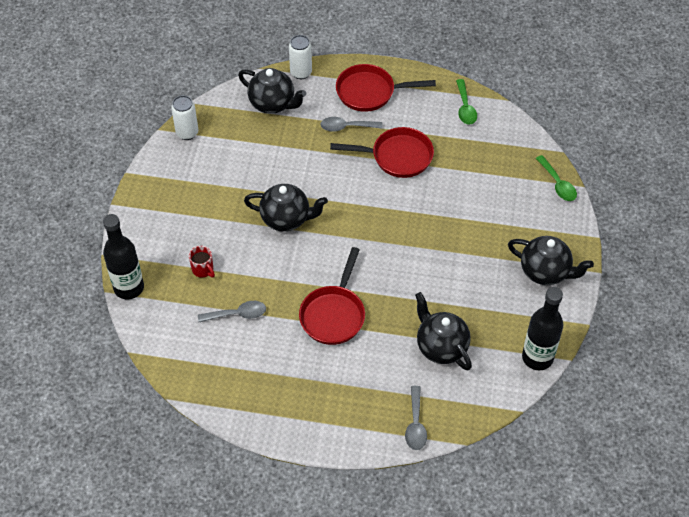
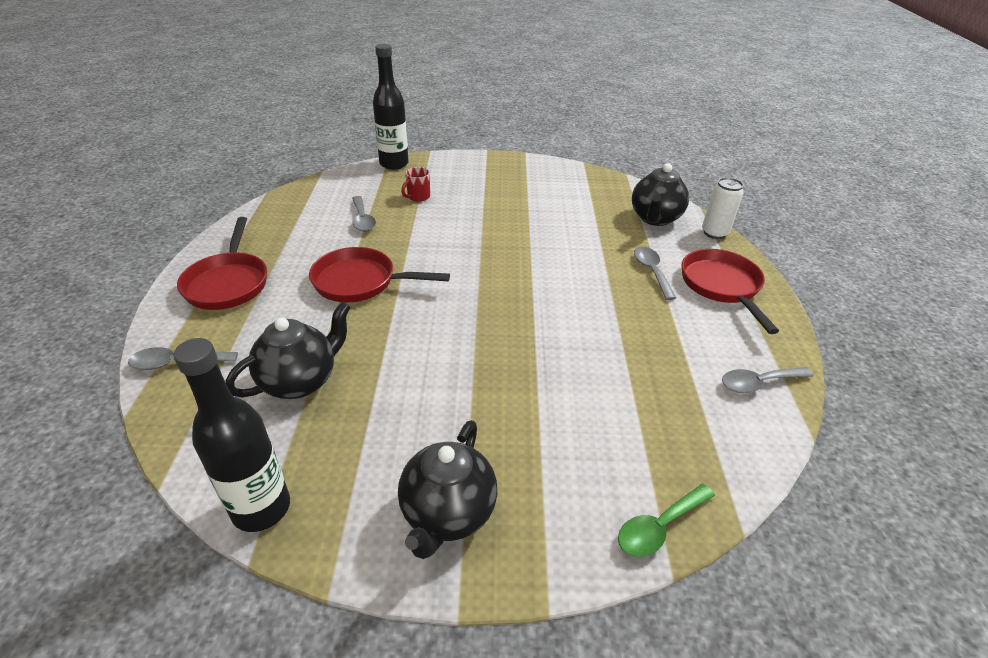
camera: 80 degrees right, 15 degrees down
white can [171,95,198,140] -> none
black teapot [244,184,328,232] -> none
red pan [330,127,434,178] -> red pan moved to [177,217,267,310]
green spoon [456,79,477,125] -> grey spoon [722,367,814,393]

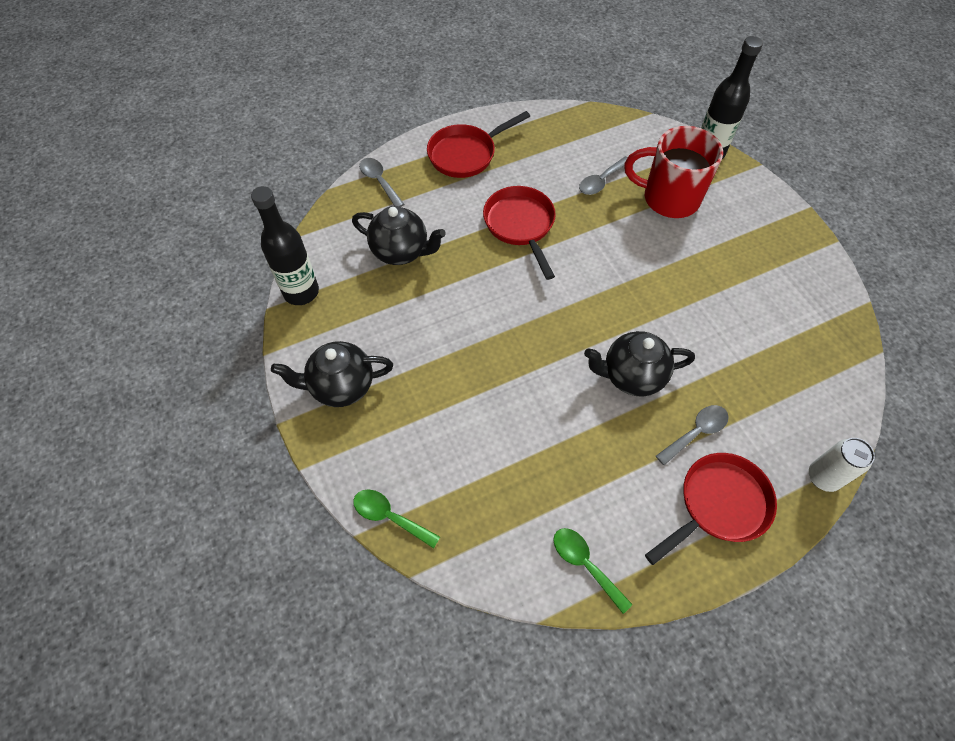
camera: 65 degrees right, 20 degrees up
red mug [401,167,430,202] -> red mug [624,126,723,218], size x2.38
black teapot [632,163,689,226] -> black teapot moved to [584,331,695,397]
grey spoon [722,367,814,393] -> green spoon [553,528,633,614]

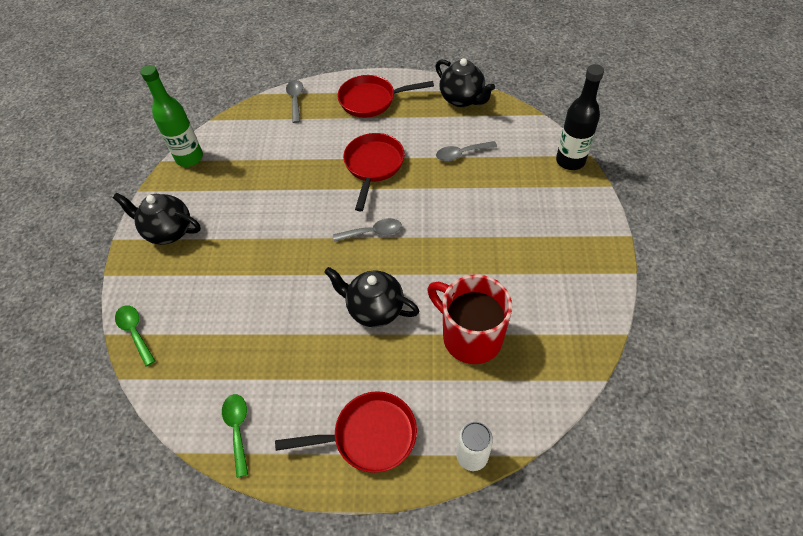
camera: 30 degrees right, 5 degrees down
black bottle [251,186,319,305] -> green bottle [140,65,203,167]
black teapot [352,206,446,265] -> black teapot moved to [435,58,495,107]
red mug [624,126,723,218] -> red mug moved to [427,274,512,364]
grey spoon [656,405,729,465] -> grey spoon moved to [333,218,402,242]

